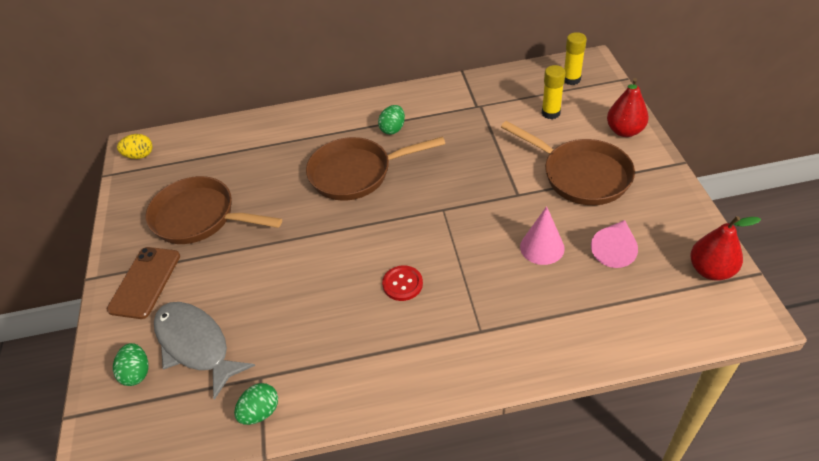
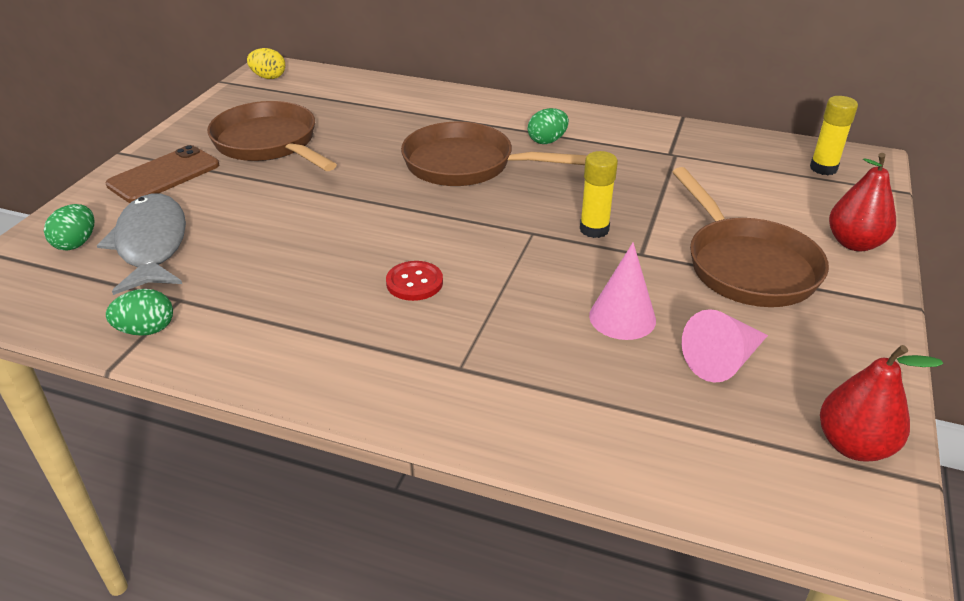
camera: 25 degrees right, 10 degrees down
yellow glue stick [542,65,565,119] -> yellow glue stick moved to [580,151,618,238]

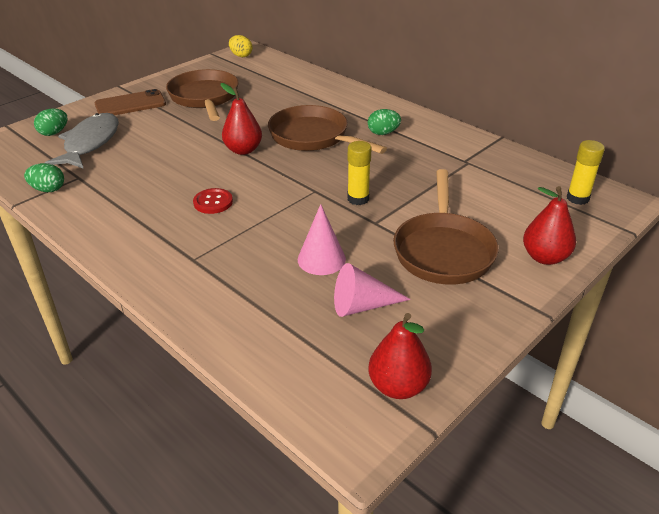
camera: 25 degrees right, 0 degrees up
none -> red pear [221,83,262,155]

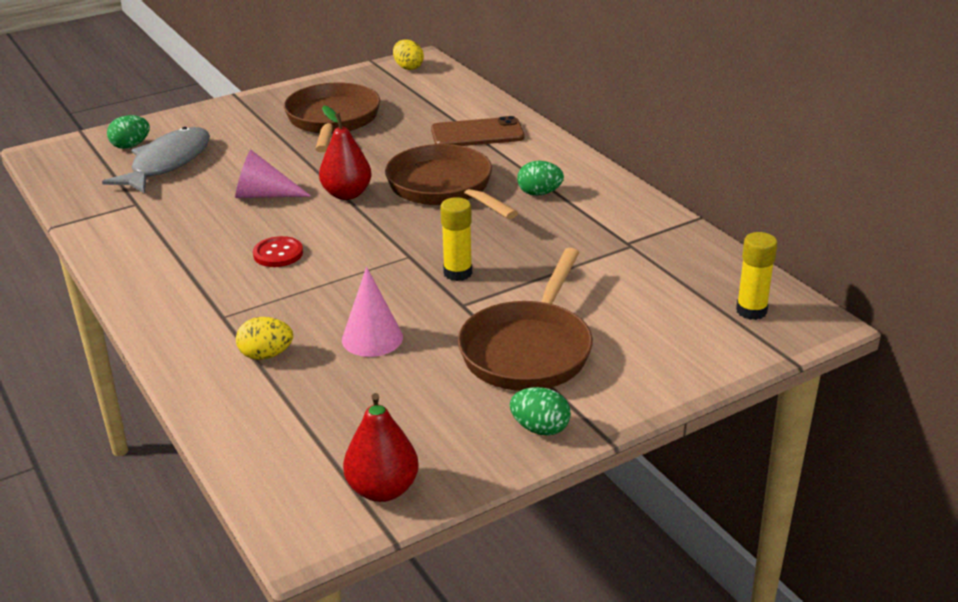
camera: 15 degrees right, 5 degrees down
green egg [24,163,64,192] -> green egg moved to [510,387,571,436]
brown phone [95,89,166,115] -> brown phone moved to [431,116,525,146]
pink cone [334,263,411,317] -> pink cone moved to [235,150,311,198]
red pear [523,186,576,265] -> none
none -> yellow egg [236,317,293,360]

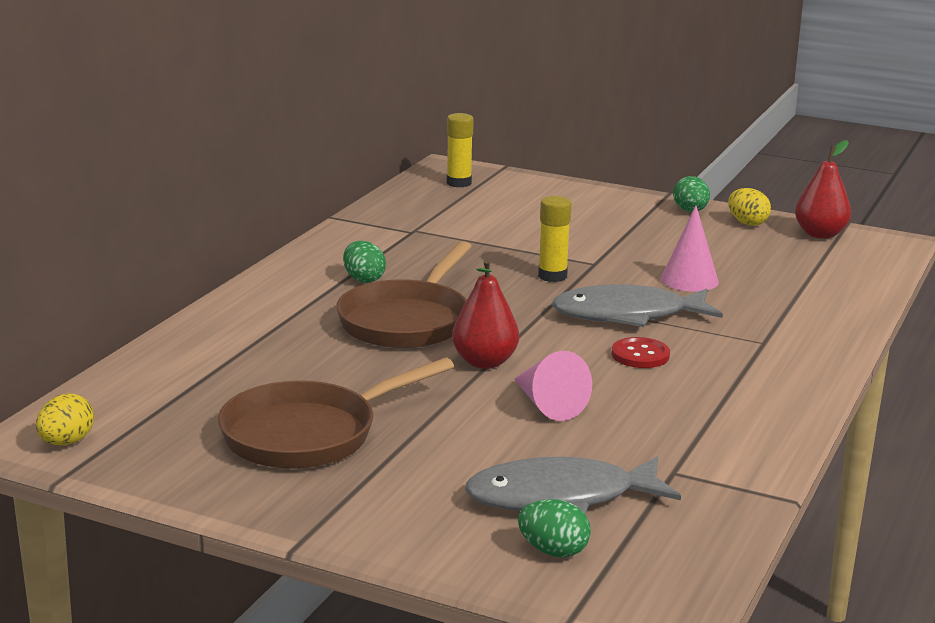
camera: 125 degrees left, 10 degrees down
yellow egg [236,317,293,360] -> yellow egg moved to [728,188,771,226]
brown phone [431,116,525,146] -> none
brown pan [458,248,593,391] -> none
none -> grey fish [552,284,723,327]

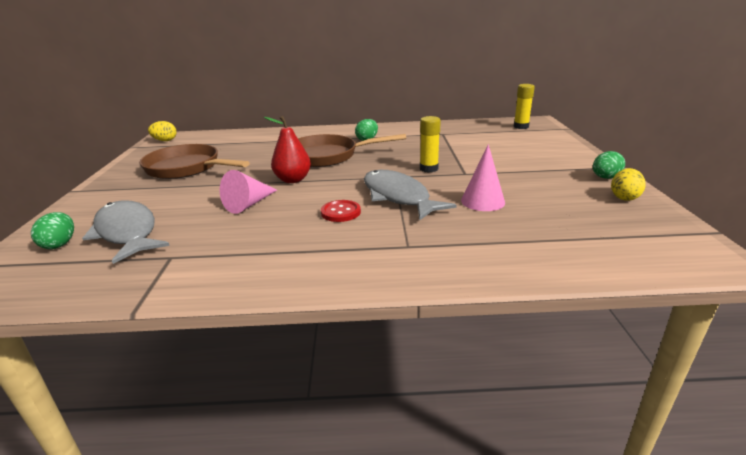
camera: 65 degrees right, 5 degrees up
red pear [795,140,851,239] -> none

